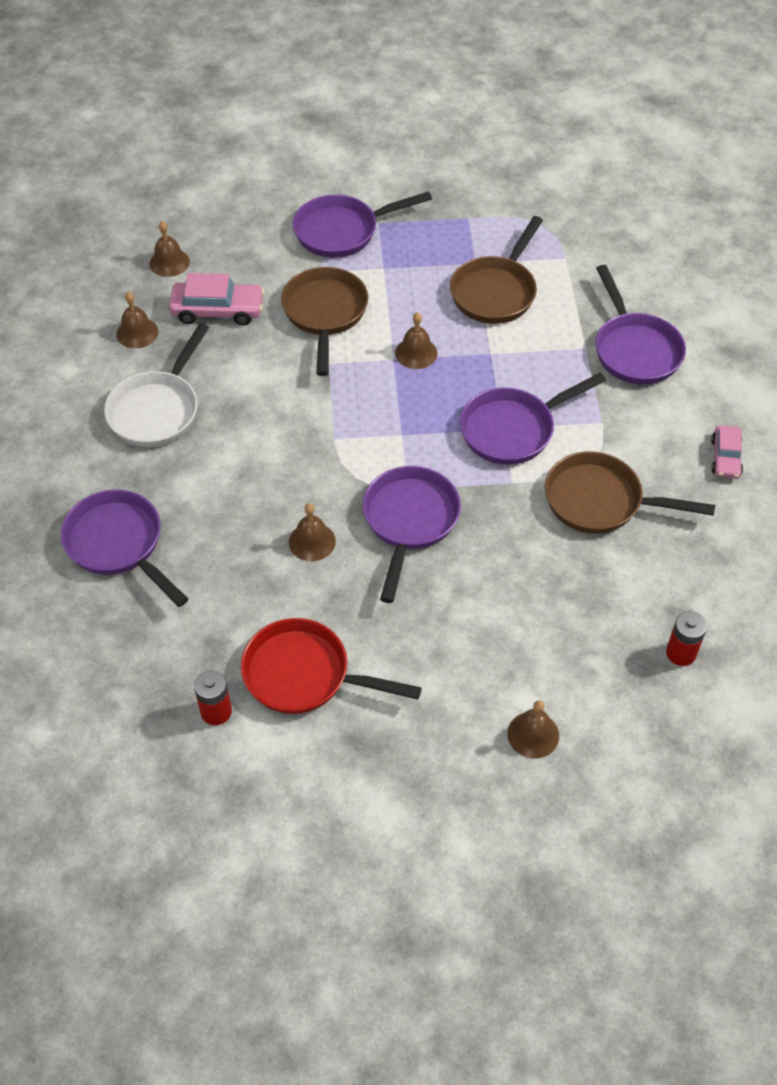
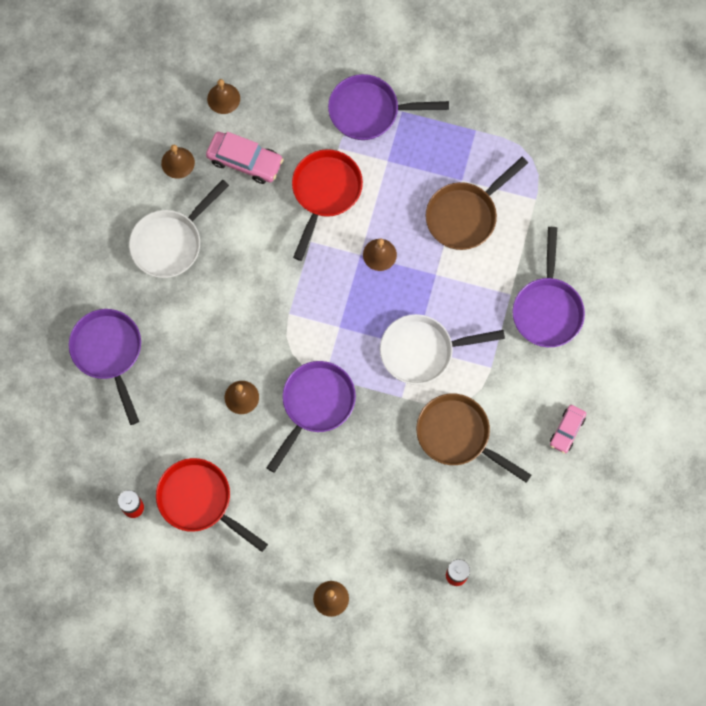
camera: 20 degrees right, 20 degrees up
brown pan [281,267,368,376] -> red pan [292,149,363,261]
purple pan [460,373,606,465] -> white pan [380,314,505,385]

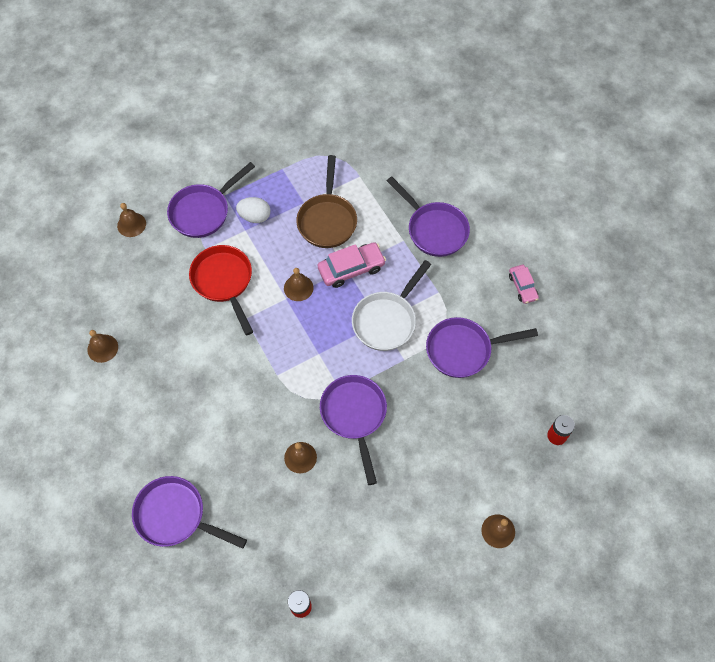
camera: 45 degrees left, 10 degrees down
white pan [129,179,229,278] -> none
red pan [156,458,268,552] -> none
pink car [206,132,284,184] -> pink car moved to [318,242,386,288]
brown bell [207,79,240,114] -> brown bell moved to [117,203,146,237]
brown pan [416,394,531,483] -> purple pan [426,317,538,378]
none -> white egg [236,197,270,223]

